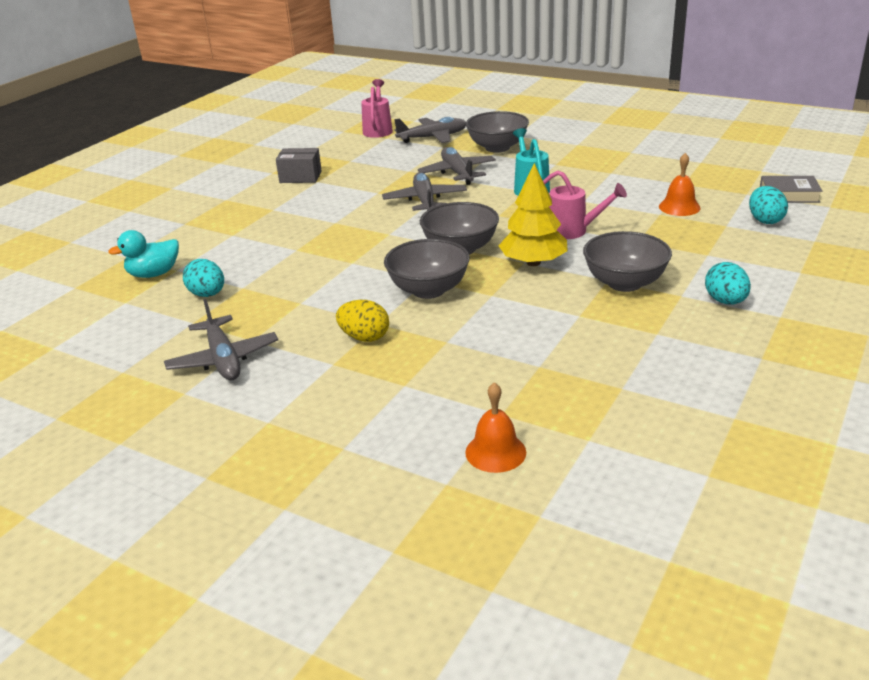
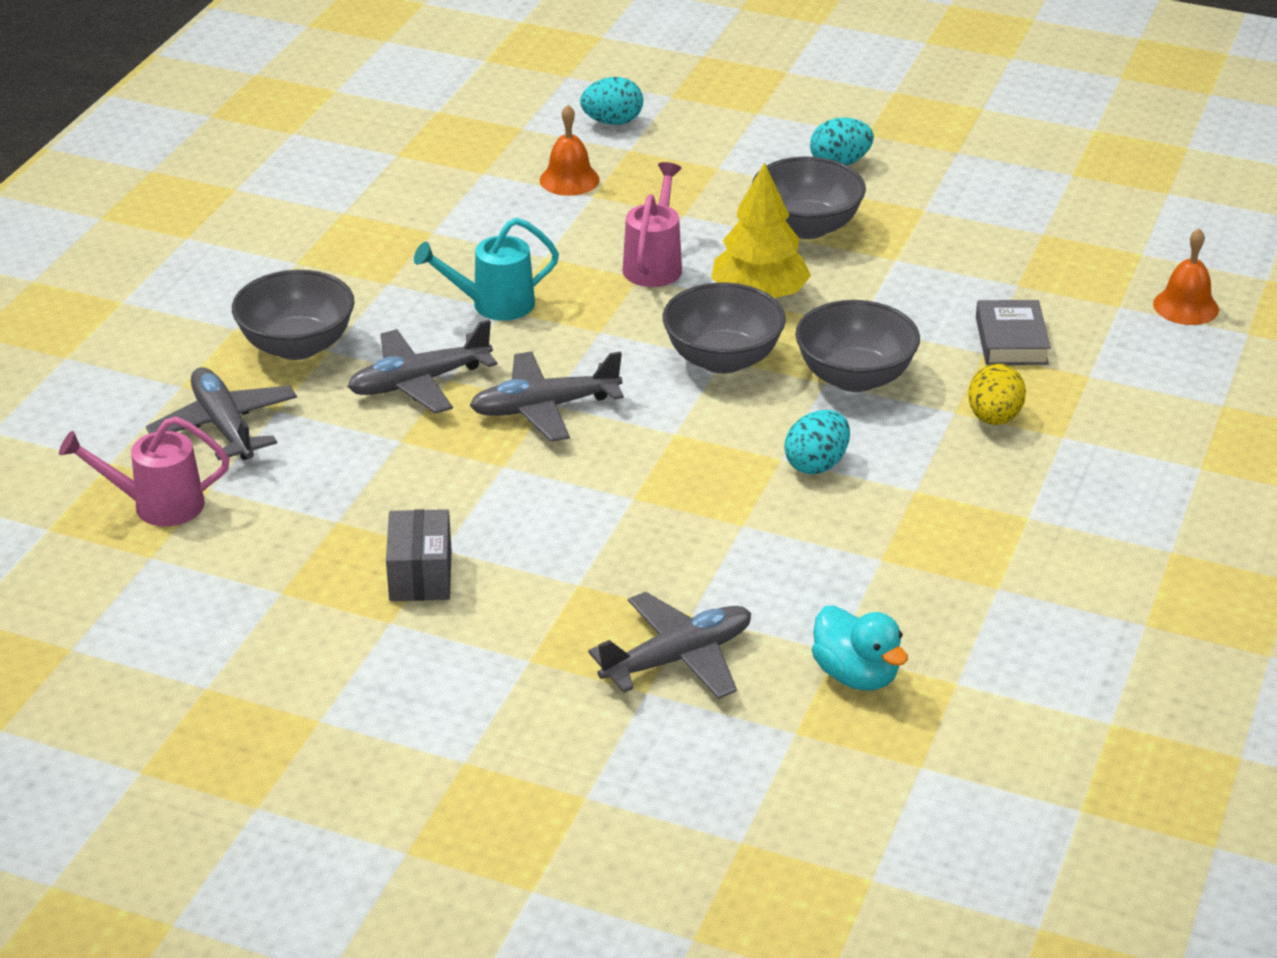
camera: 100 degrees left, 5 degrees up
grey plane [164,299,278,380] -> grey plane moved to [588,592,751,699]
turquoise egg [183,259,224,297] -> turquoise egg moved to [784,410,850,474]
grey book [760,176,822,203] -> grey book moved to [976,300,1051,365]

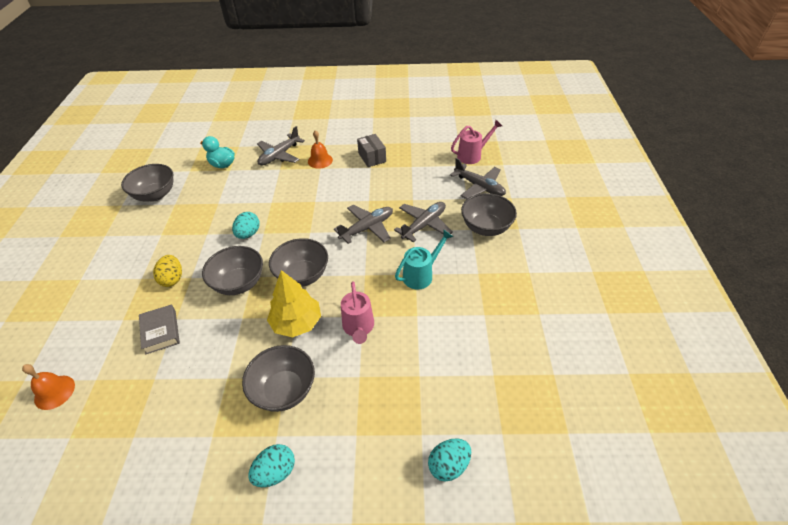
camera: 160 degrees right, 10 degrees up
orange bell [540,105,600,196] -> orange bell moved to [308,130,333,169]
none -> grey bowl [121,164,173,202]

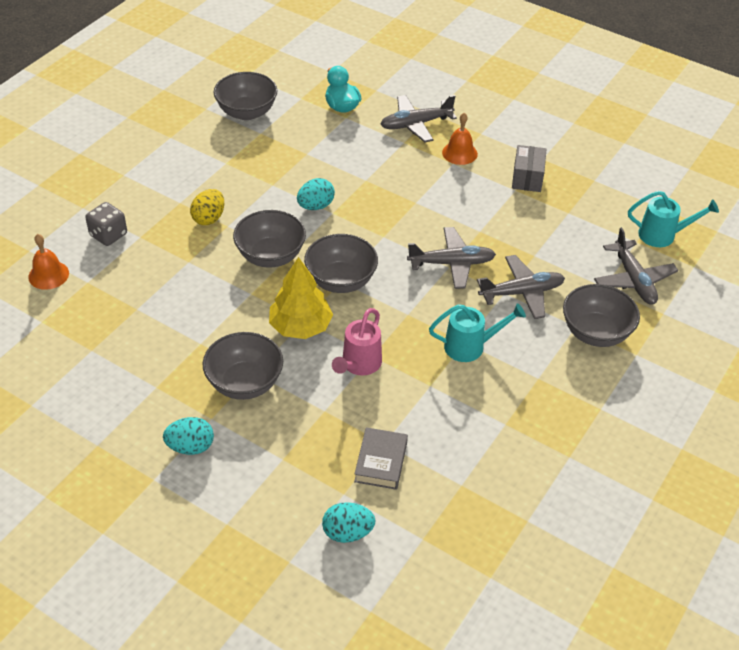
camera: 30 degrees right, 0 degrees up
grey book [139,305,180,354] -> grey book moved to [354,427,408,490]
pink watering can [451,119,502,164] -> turquoise watering can [628,191,719,247]
none -> grey dice [85,202,127,246]

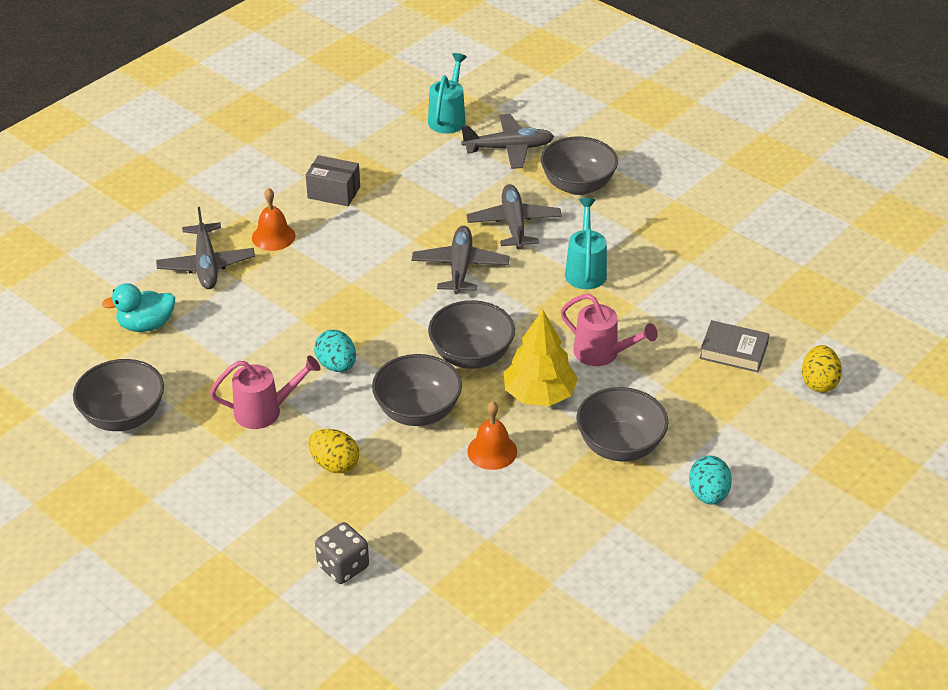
camera: 80 degrees left, 5 degrees down
orange bell [28,234,69,290] -> orange bell moved to [467,401,517,470]
turquoise egg [322,502,376,543] -> yellow egg [802,345,842,393]
none -> pink watering can [210,355,320,429]

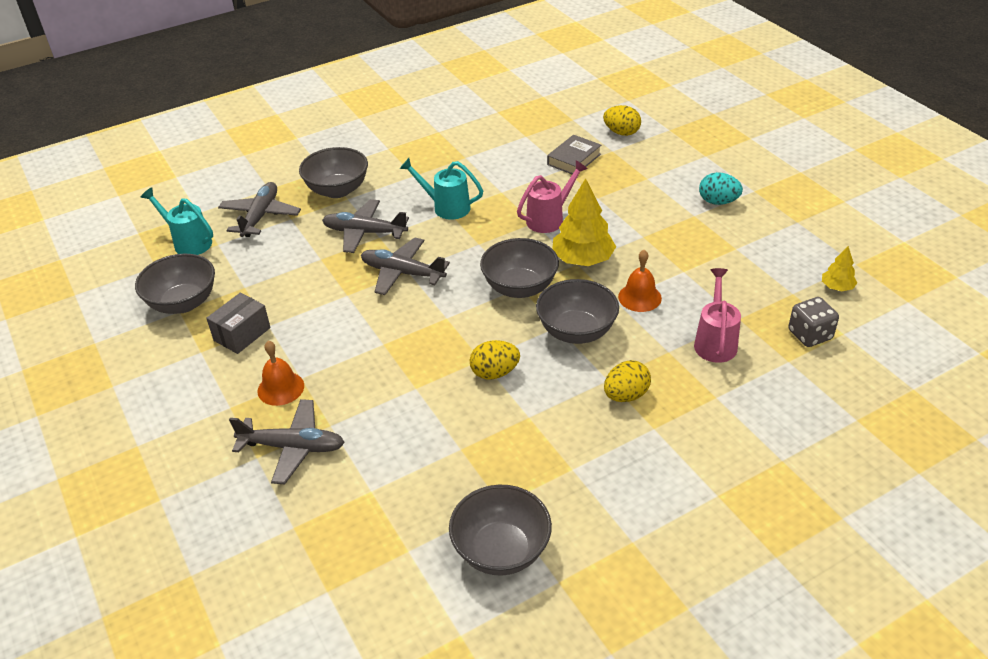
camera: 70 degrees left, 0 degrees up
turquoise duck [102,283,175,332] -> none
pink watering can [210,355,320,429] -> pink watering can moved to [694,268,741,363]
turquoise egg [314,330,356,372] -> yellow egg [470,340,520,379]
grey dice [315,522,369,584] -> grey dice moved to [788,297,839,347]
grey bowl [576,387,669,461] -> grey bowl moved to [135,254,215,314]
none -> yellow tree [822,246,857,291]

